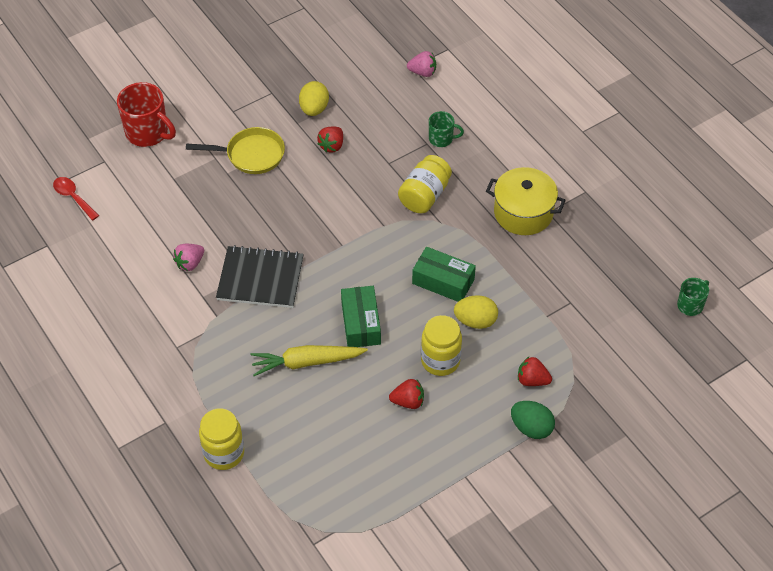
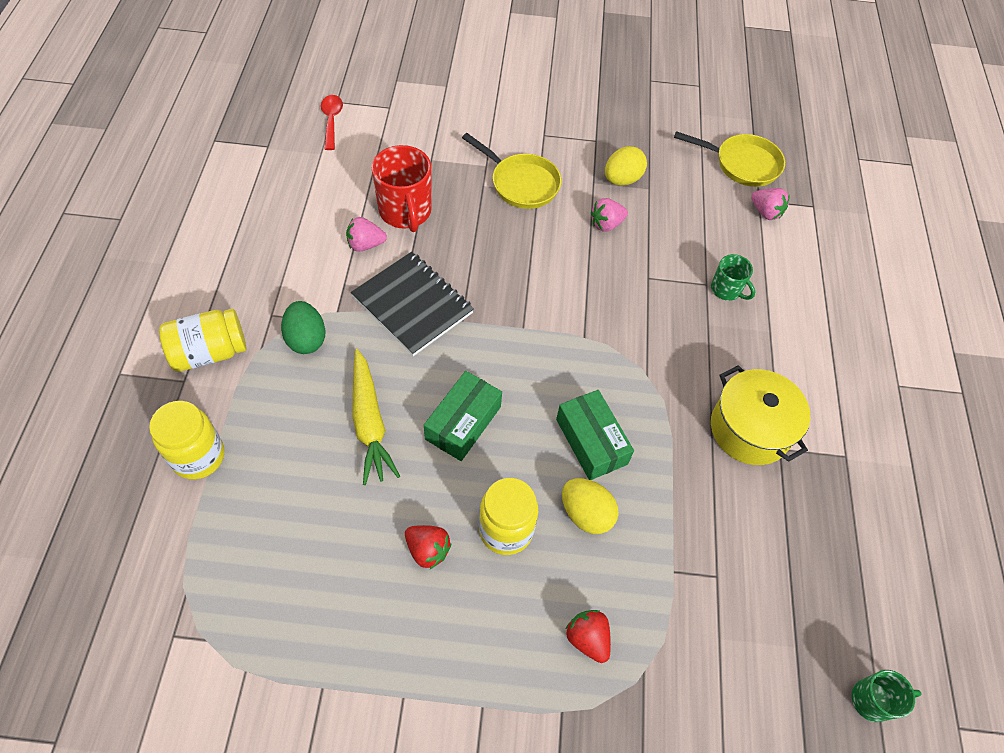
camera: 35 degrees right, 5 degrees up
red mug [117,82,176,147] -> red mug moved to [371,145,432,232]
yellow carrot [250,345,368,376] -> yellow carrot turned 135 degrees counterclockwise [352,349,400,485]
red strawberry [317,126,343,153] -> pink strawberry [591,198,628,232]
yellow jar [398,155,452,213] -> yellow jar moved to [159,309,247,372]
green egg [511,401,555,439] -> green egg moved to [281,301,325,354]
none -> yellow pan [674,131,785,187]

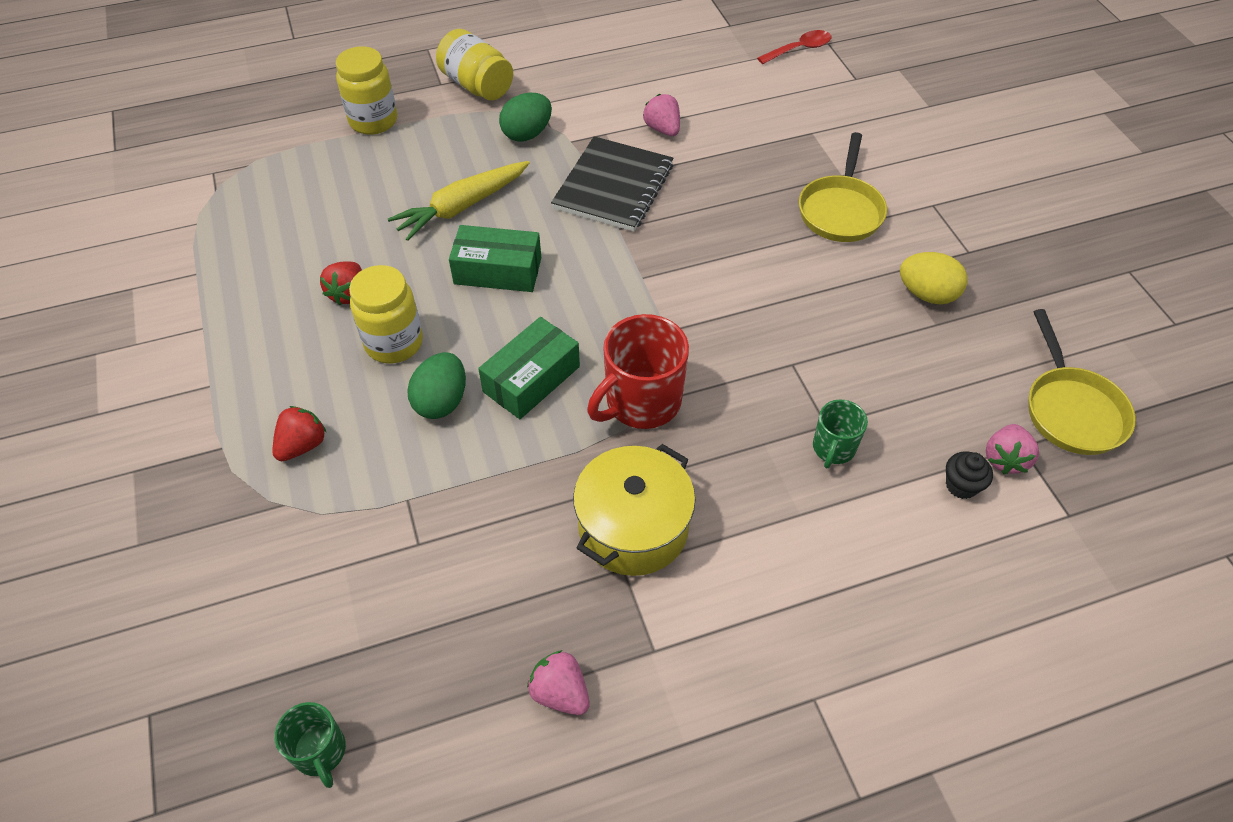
camera: 70 degrees right, 5 degrees down
red mug [371,145,432,232] -> red mug moved to [587,314,689,429]
yellow egg [562,478,619,534] -> green egg [407,352,466,419]
pink strawberry [591,198,628,232] -> pink strawberry moved to [527,650,590,715]
none -> black cupcake [946,452,993,499]

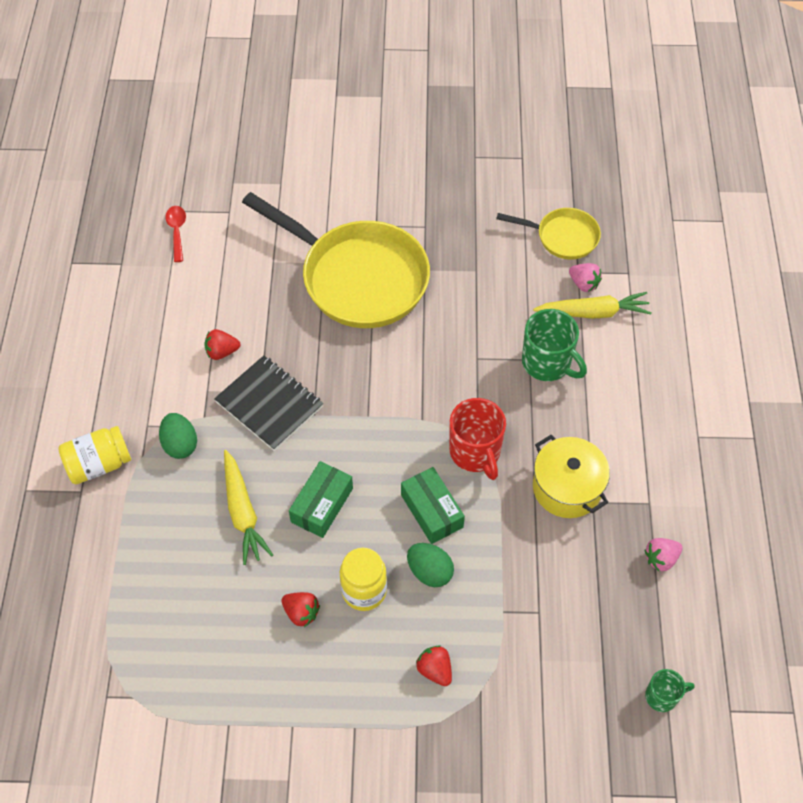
camera: 70 degrees left, 5 degrees up
yellow jar [336,46,397,135] -> none
pink strawberry [643,94,680,136] -> red strawberry [204,329,240,360]
yellow pan [799,132,887,242] -> yellow pan [242,192,430,328], size x1.99
green mug [813,399,868,468] -> green mug [522,309,587,381], size x1.78
yellow egg [900,252,967,304] -> none
black cupcake [946,452,993,499] -> yellow carrot [533,292,652,319]

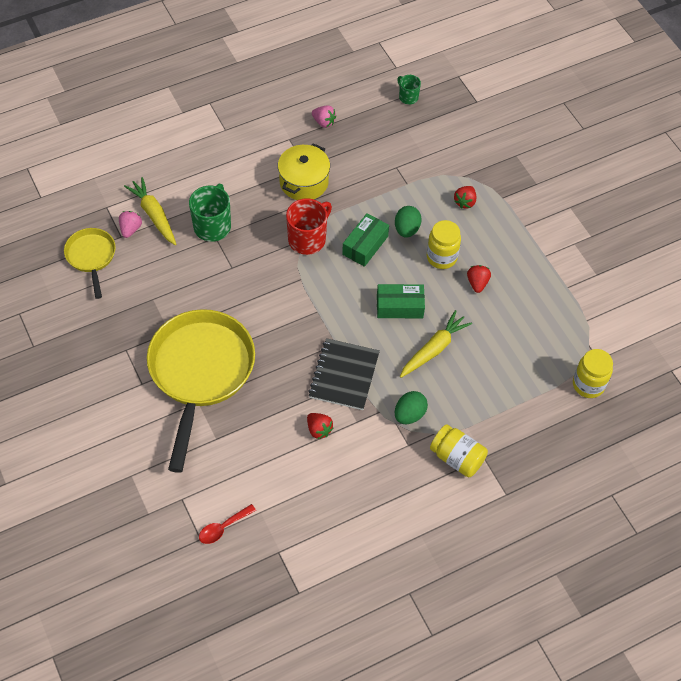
camera: 120 degrees left, 0 degrees up
none -> yellow jar [573,349,613,398]

